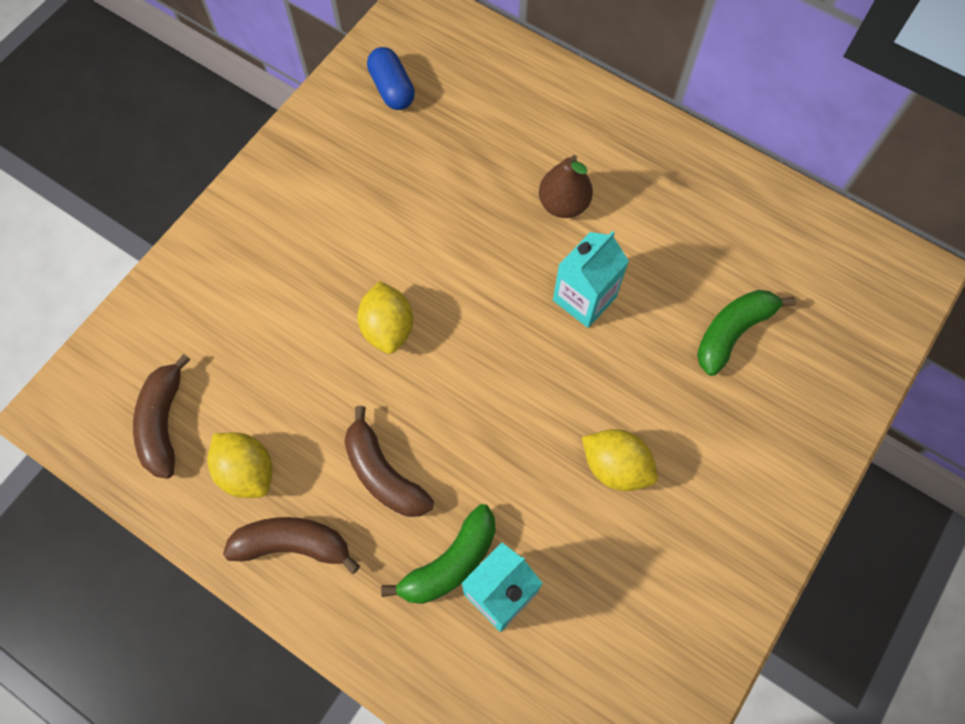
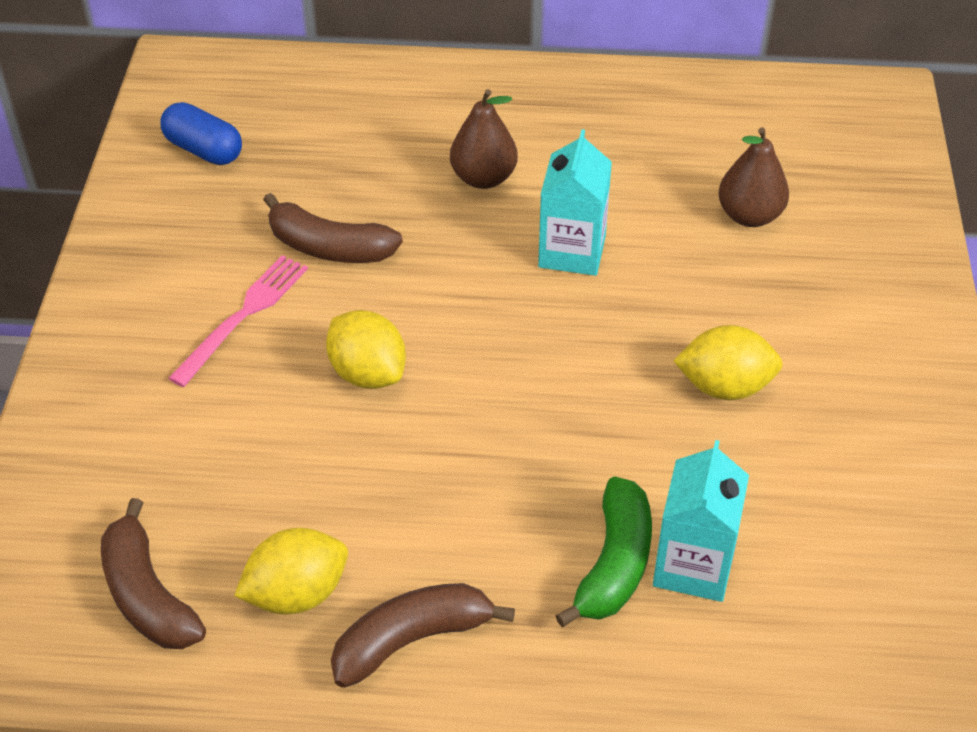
camera: 30 degrees left, 20 degrees down
yellow lemon [207,432,272,498] -> yellow lemon turned 45 degrees counterclockwise [234,528,348,614]
brown banana [344,406,434,517] -> brown banana moved to [263,193,403,263]
green banana [697,290,796,376] -> brown pear [718,127,789,227]
none -> pink fork [168,255,308,387]

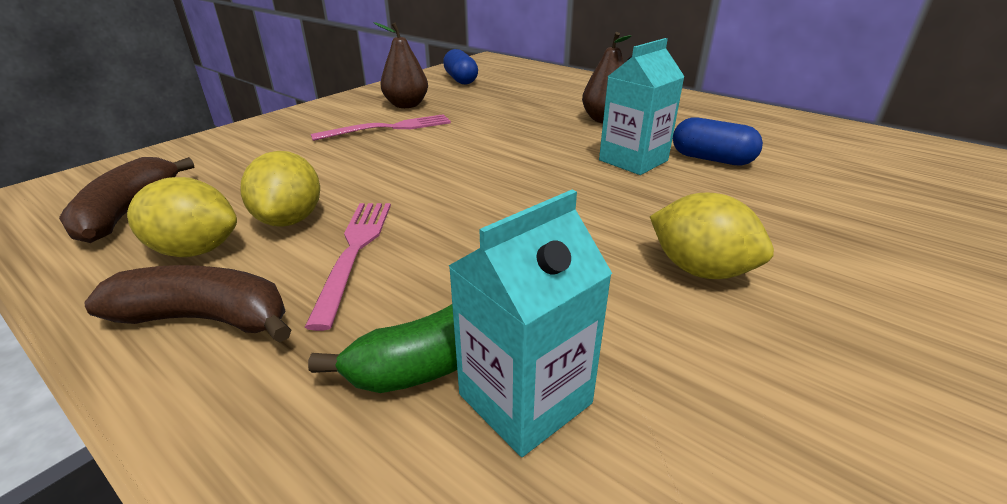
camera: 35 degrees right, 15 degrees down
brown banana [263,193,403,263] -> none
yellow lemon [326,310,406,389] -> yellow lemon moved to [241,151,320,227]
brown pear [718,127,789,227] -> brown pear moved to [373,22,428,108]
none -> pink fork [305,203,391,331]
none -> blue capsule [673,117,763,166]

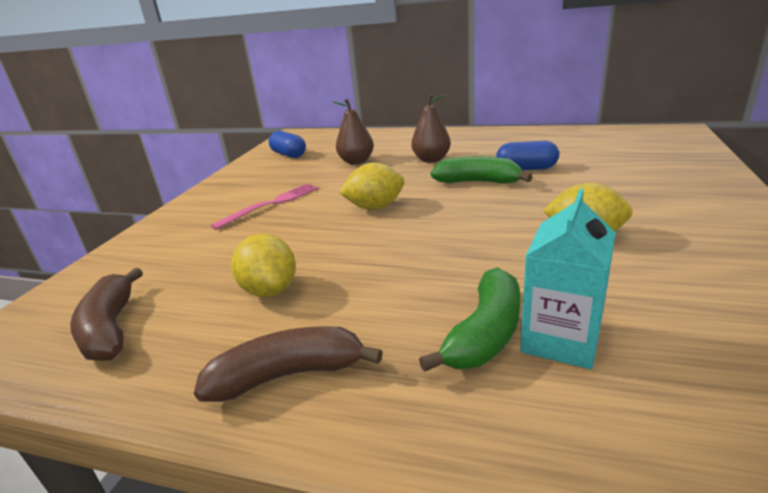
camera: 20 degrees left, 5 degrees down
yellow lemon [127,177,237,257] -> yellow lemon moved to [339,163,405,210]
pink fork [305,203,391,331] -> none
brown pear [373,22,428,108] -> brown pear moved to [332,99,374,165]
turquoise carton [599,38,685,175] -> green banana [430,156,532,184]

